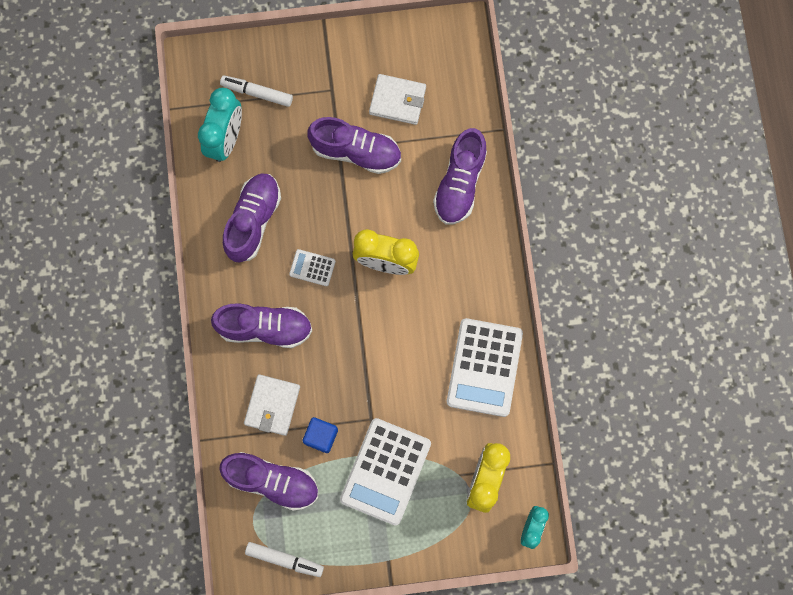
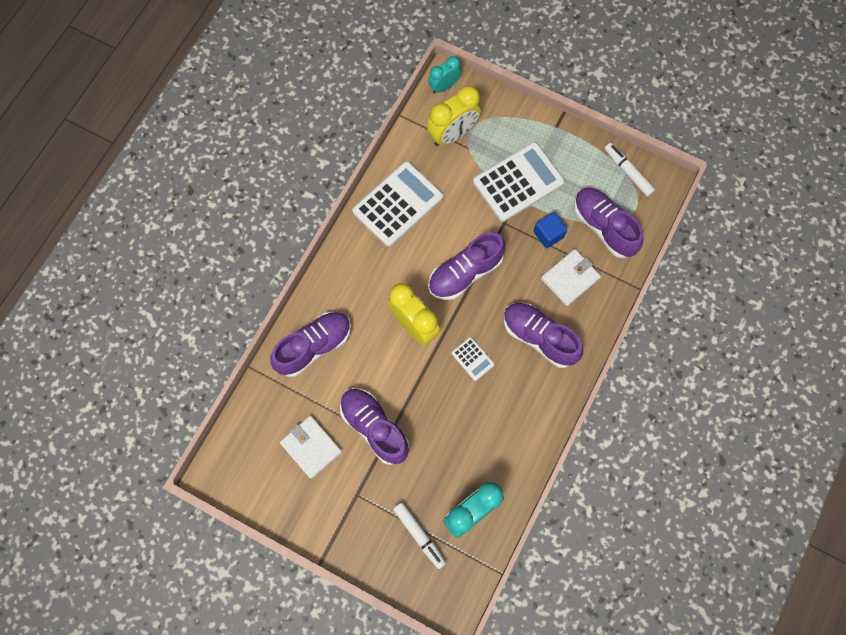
camera: 145 degrees left, 5 degrees down
purple shoe [223,173,281,262] -> purple shoe moved to [428,232,505,300]

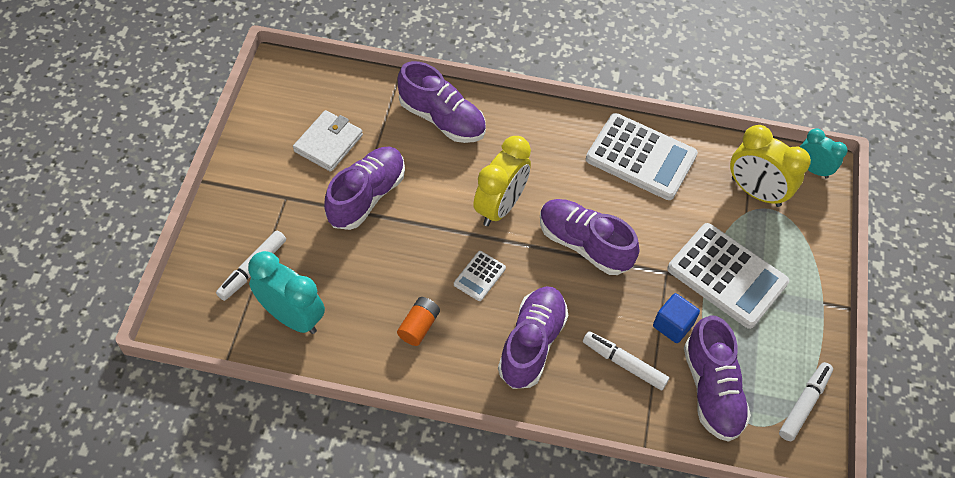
camera: 70 degrees right, 15 degrees down
white wallet [541,249,601,306] -> white marker [583,331,669,390]
purple shoe [574,188,644,258] -> purple shoe turned 135 degrees clockwise [684,315,751,442]
none -> orange battery [397,297,440,346]

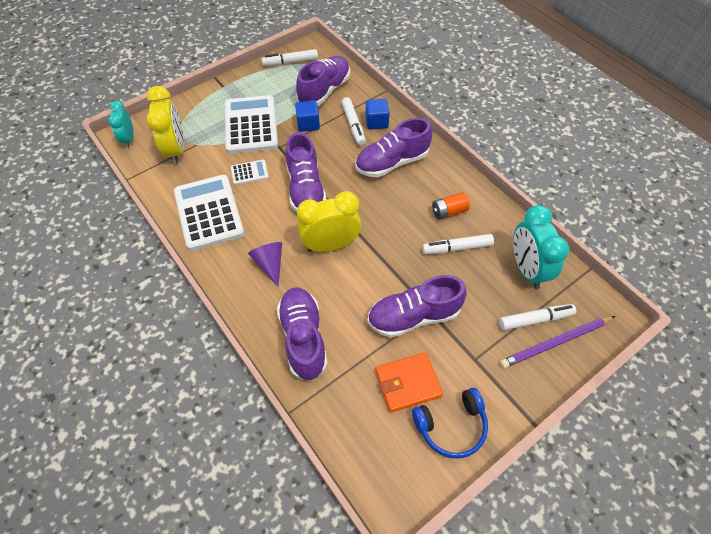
camera: 135 degrees left, 0 degrees up
white wallet [293,110,363,172] -> orange wallet [375,352,443,413]
white calculator [454,251,506,301] -> white calculator moved to [231,160,269,185]
none -> purple cone [248,242,282,287]
none -> blue cube [365,99,390,129]
none -> blue headphones [412,388,488,459]
none -> white marker [422,234,494,254]
none -> purple pencil [500,316,615,368]

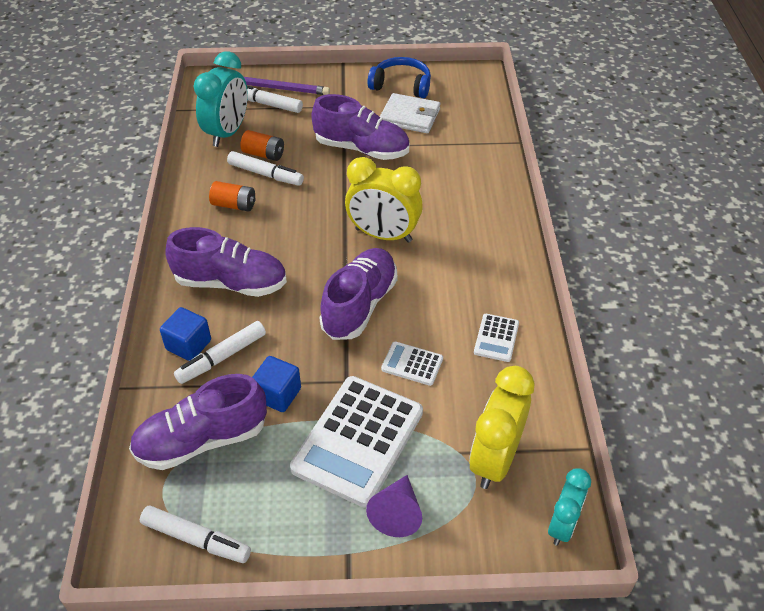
camera: 145 degrees left, 10 degrees down
white calculator [174,175,244,251] -> white calculator [474,314,519,362], size x0.46
purple cone [248,242,282,287] -> purple cone moved to [366,475,422,537]
purple shoe [277,287,328,381] -> none
white marker [341,97,366,146] -> white marker turned 150 degrees counterclockwise [174,321,266,384]
orange wallet [375,352,443,413] -> white wallet [380,93,440,133]
none -> orange battery [240,130,284,161]

